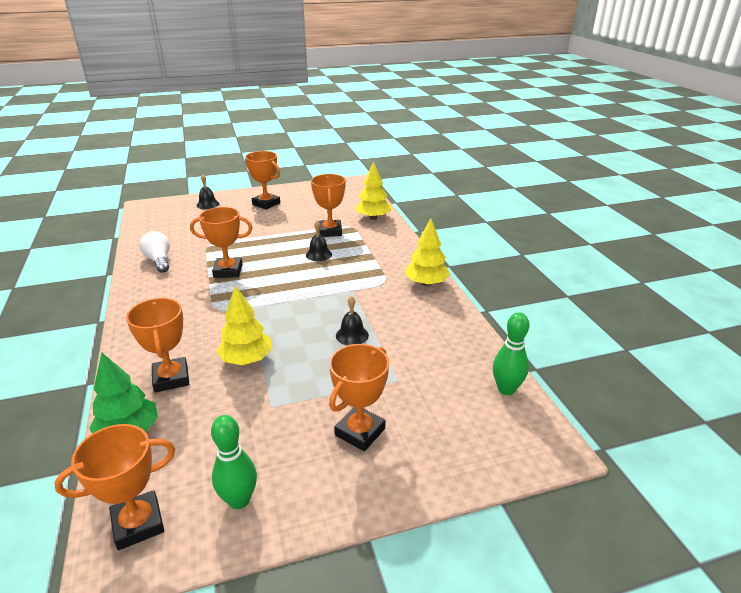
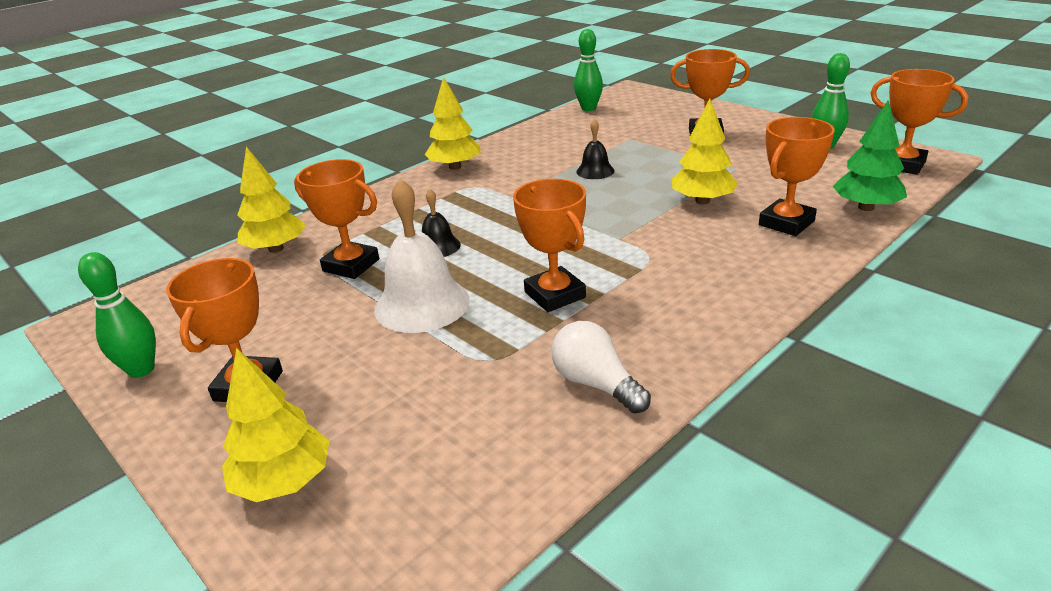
camera: 115 degrees left, 0 degrees up
white light bulb [139,231,170,273] -> white light bulb turned 105 degrees clockwise [551,321,651,414]
black bell [197,174,219,209] -> yellow tree [222,348,329,502]
orange trophy [311,174,346,237] -> orange trophy turned 60 degrees clockwise [294,159,379,279]
none -> green bowling pin [78,252,156,378]
none -> white bell [374,179,470,333]

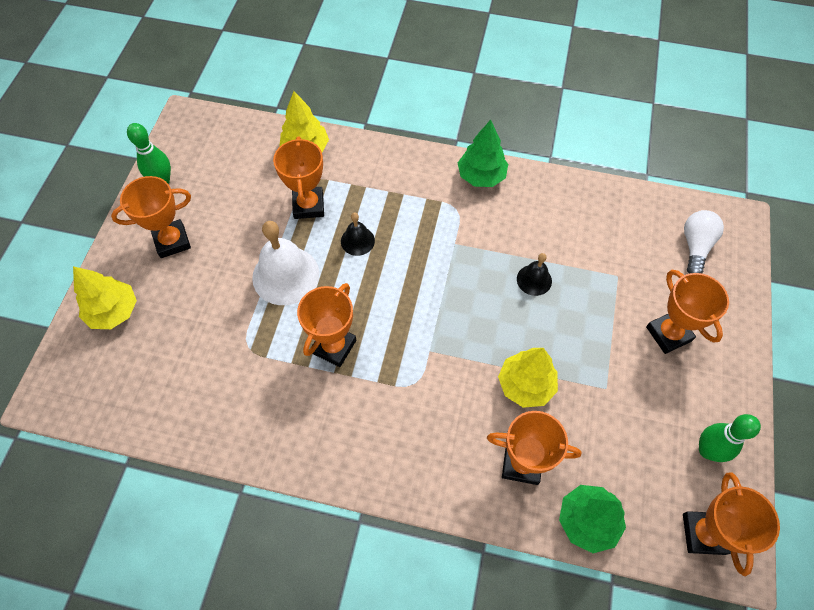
camera: 55 degrees right, 30 degrees up
yellow tree [424,76,481,170] -> green tree [458,120,508,187]
white light bulb [551,321,651,414] -> white light bulb moved to [684,210,724,274]
green bowling pin [574,29,603,111] -> none

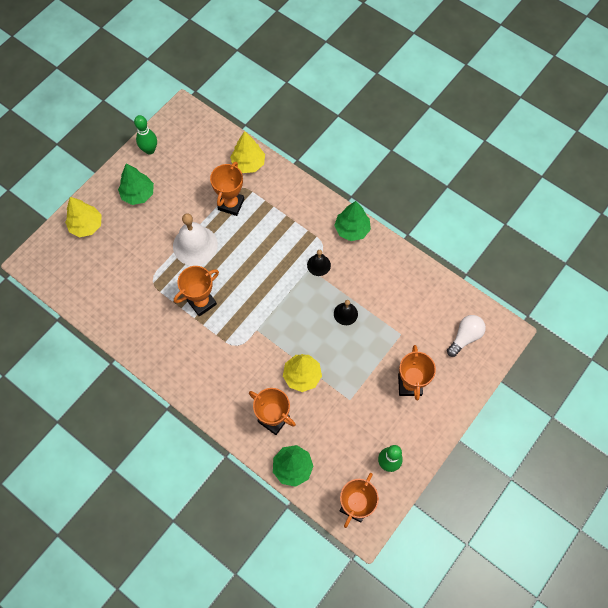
camera: 25 degrees right, 5 degrees up
orange trophy [111,176,191,258] -> green tree [118,164,154,205]
black bell [341,213,375,256] -> black bell moved to [307,250,331,276]

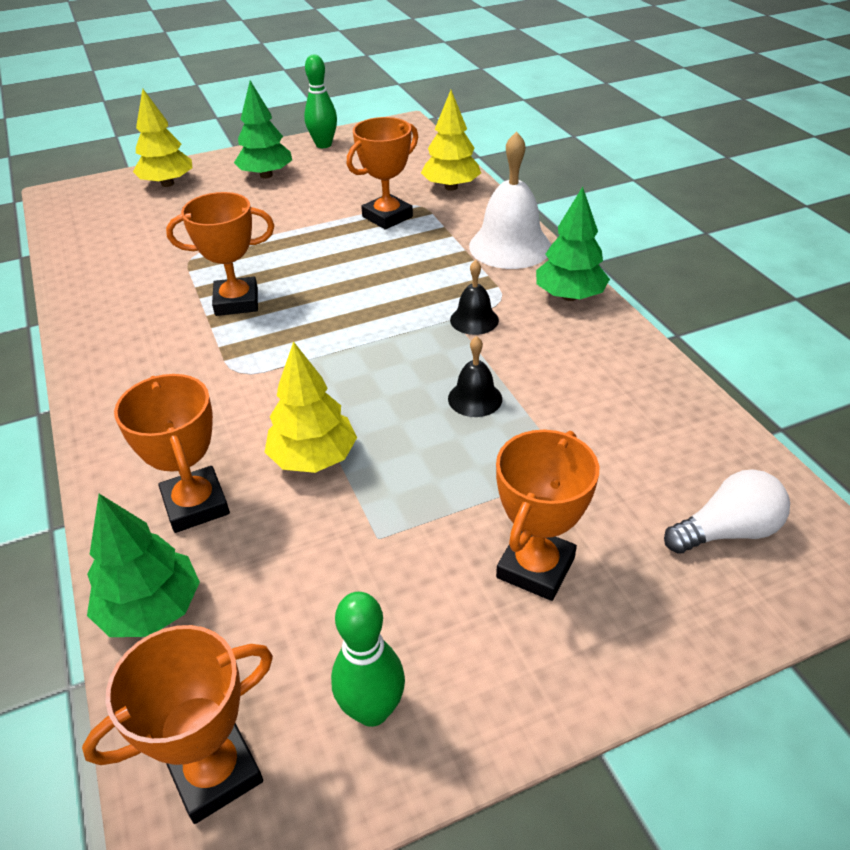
camera: 30 degrees right, 25 degrees down
white bell [173,213,218,266] -> white bell moved to [469,131,551,269]

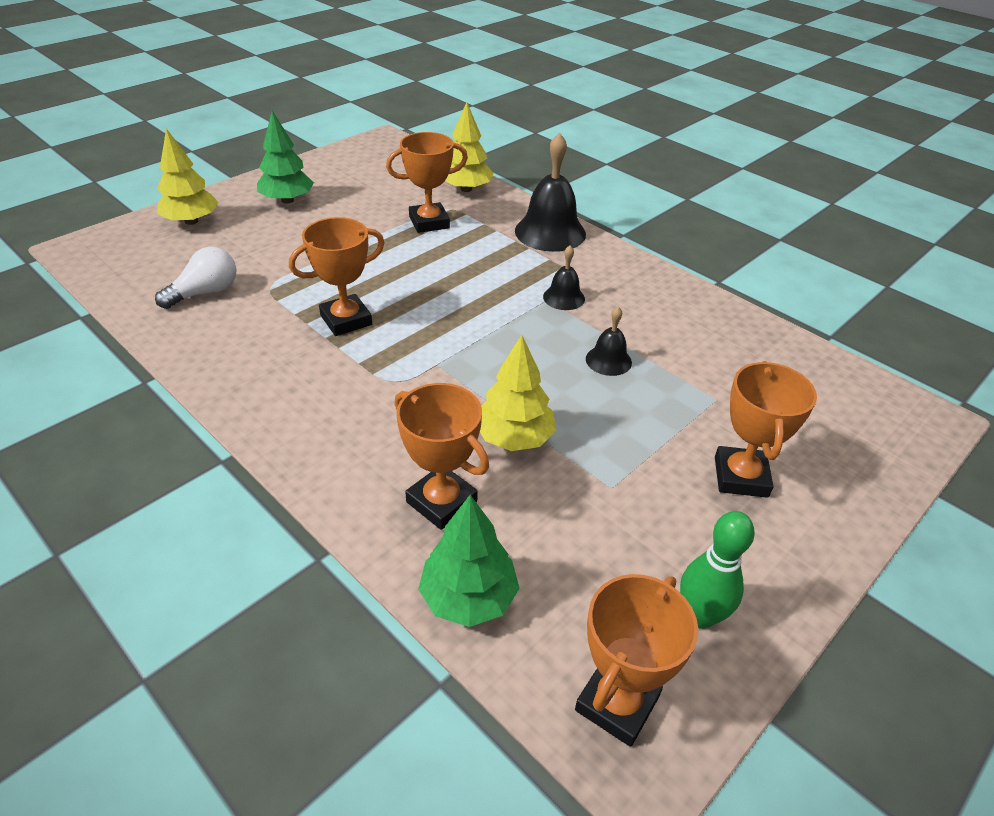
camera: 25 degrees left, 0 degrees up
green bowling pin [304,54,337,148] -> none
orange trophy [347,117,418,230] -> orange trophy turned 45 degrees clockwise [386,132,468,233]
white bell [469,131,551,269] -> black bell [515,133,586,252]
green tree [536,187,610,301] -> none
white light bulb [664,469,790,554] -> white light bulb moved to [155,247,237,309]

